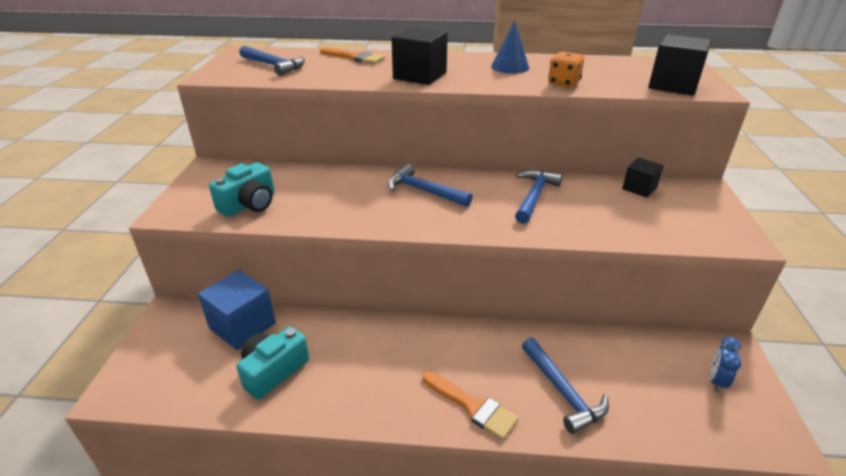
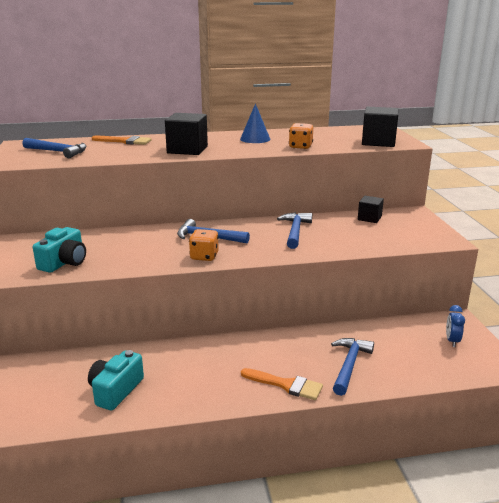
camera: 15 degrees left, 10 degrees down
blue cube [198,270,276,350] -> none
blue hammer [522,338,609,434] -> blue hammer turned 120 degrees counterclockwise [331,338,374,396]
none -> orange dice [189,229,219,261]

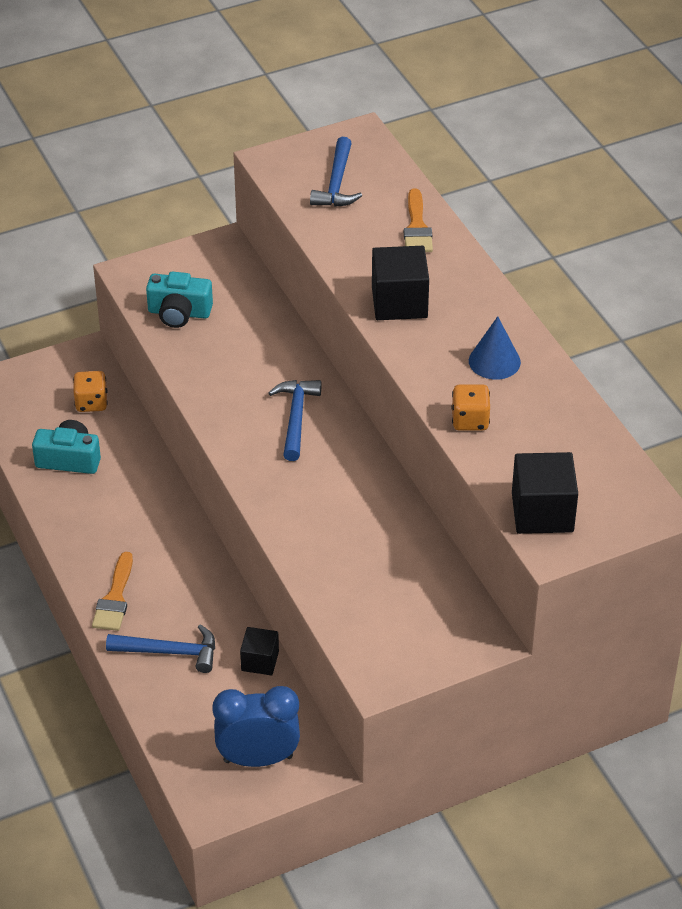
camera: 75 degrees right, 20 degrees up
orange dice [189,229,219,261] -> orange dice moved to [73,371,108,412]
blue hammer [277,212,312,249] -> none
black cube [358,196,384,223] -> black cube moved to [240,627,279,675]
blue clock [446,305,465,347] -> blue clock [212,686,300,767], size x2.00

